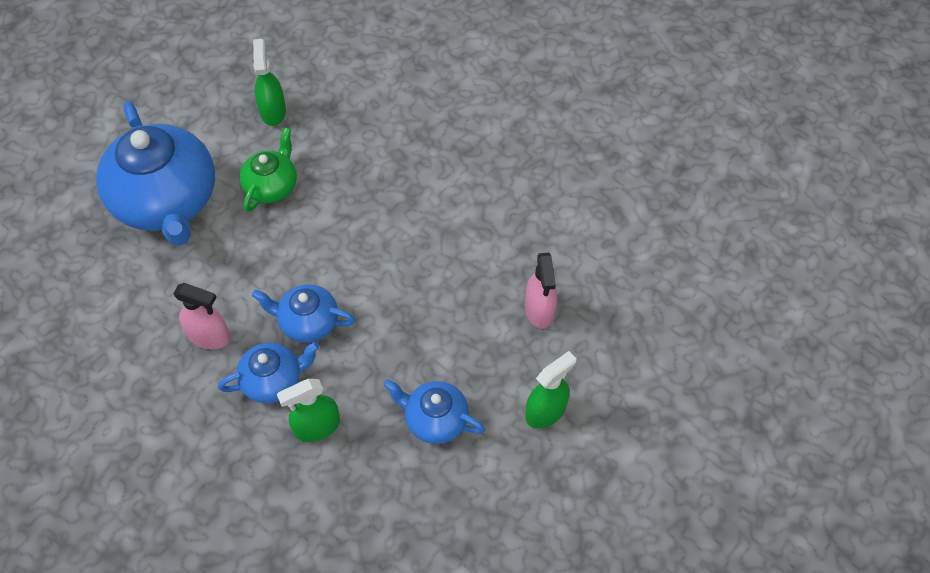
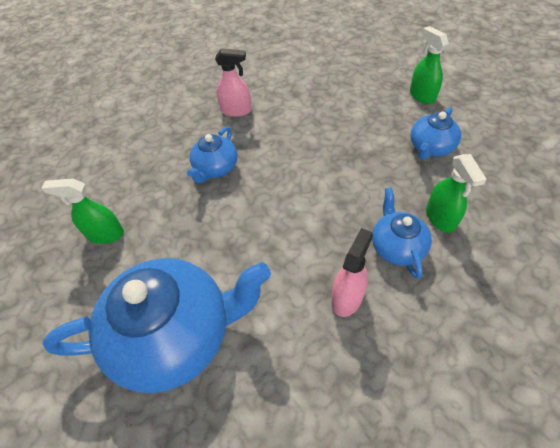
camera: 75 degrees left, 5 degrees down
green teapot [239,128,297,212] -> none
blue teapot [252,284,355,343] -> blue teapot moved to [187,126,238,183]
pink spray bottle [525,253,557,328] -> pink spray bottle moved to [215,48,252,117]

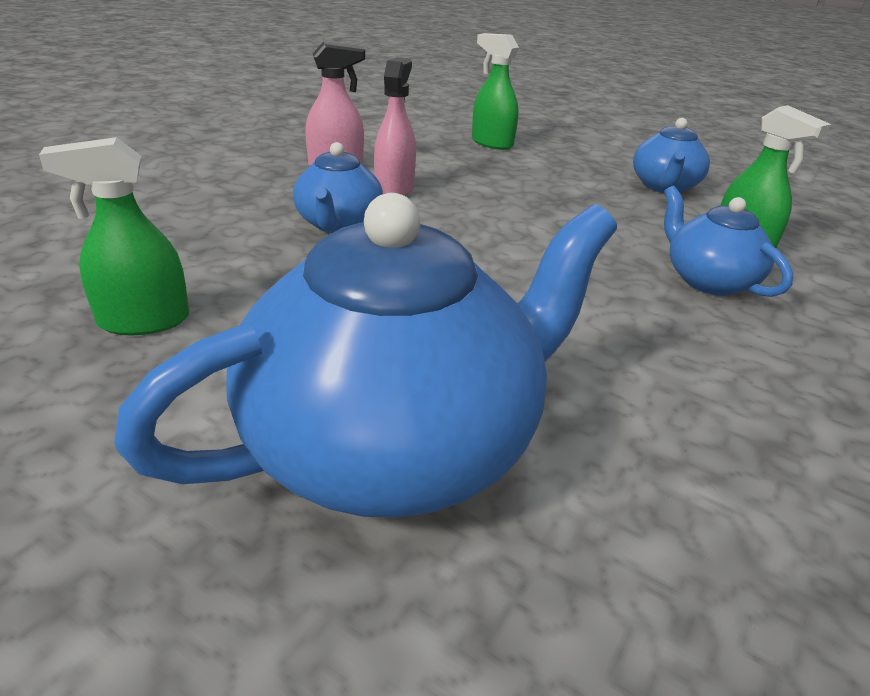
camera: 25 degrees left, 20 degrees down
pink spray bottle [331,228,373,317] -> pink spray bottle moved to [374,57,416,196]
green spray bottle [410,26,449,104] -> green spray bottle moved to [472,33,519,150]

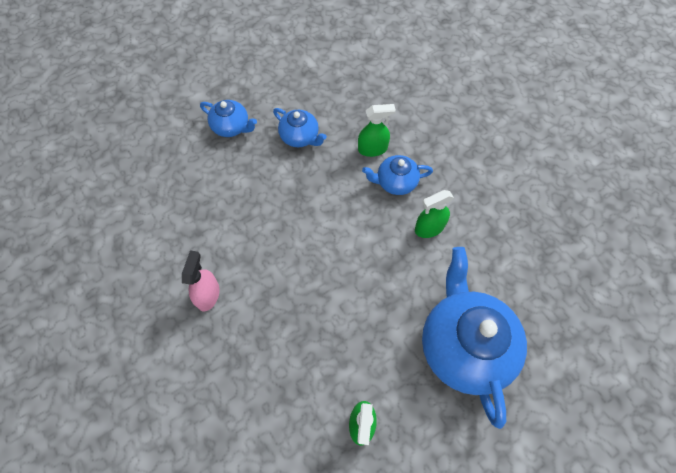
camera: 65 degrees left, 30 degrees up
blue teapot [293,142,383,233] -> blue teapot moved to [200,100,257,137]
pink spray bottle [374,57,416,196] -> none
green spray bottle [472,33,519,150] -> green spray bottle moved to [415,190,454,238]

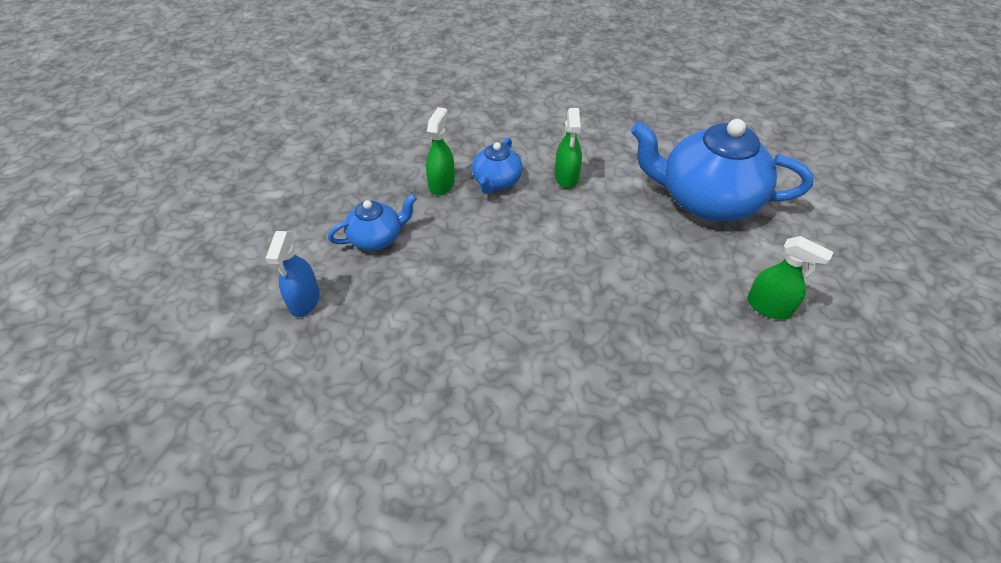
camera: 65 degrees left, 15 degrees down
pink spray bottle [182,250,220,311] -> none
blue teapot [200,100,257,137] -> blue spray bottle [266,231,320,317]

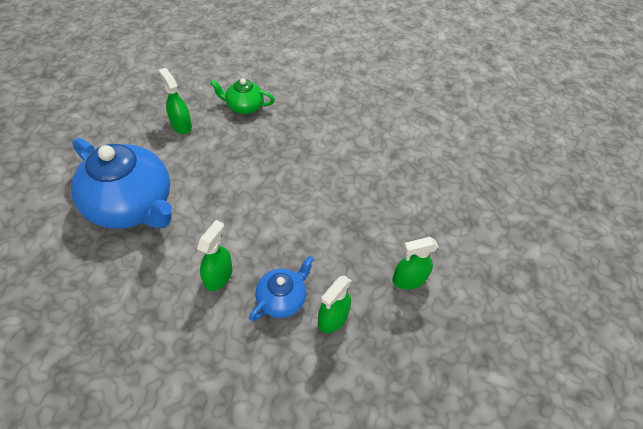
camera: 160 degrees left, 5 degrees up
blue spray bottle [266,231,320,317] -> none
blue teapot [328,194,417,251] -> green spray bottle [392,237,439,289]
none -> green teapot [210,78,275,114]

